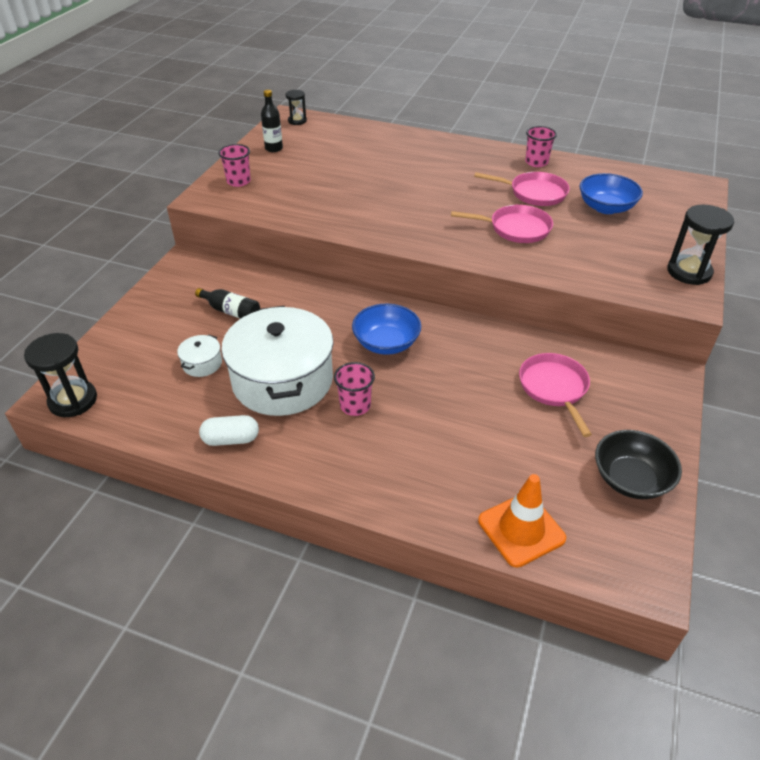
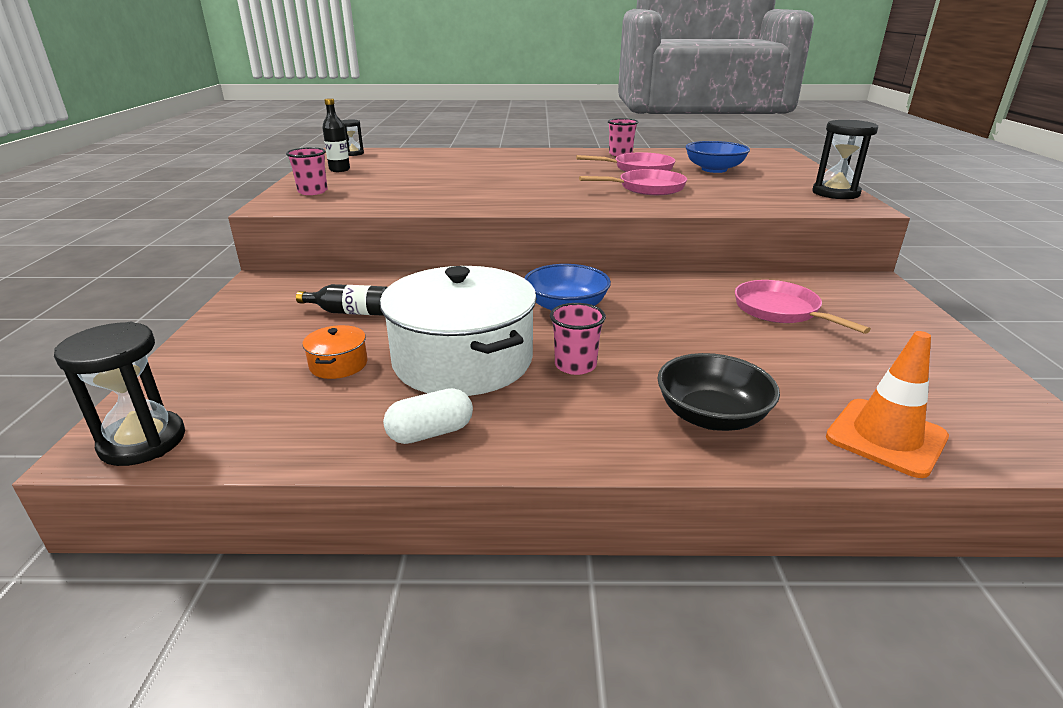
camera: 20 degrees left, 15 degrees down
white pot [177,335,222,377] -> orange pot [302,325,367,379]
black bowl [595,430,682,499] -> black bowl moved to [657,353,780,431]

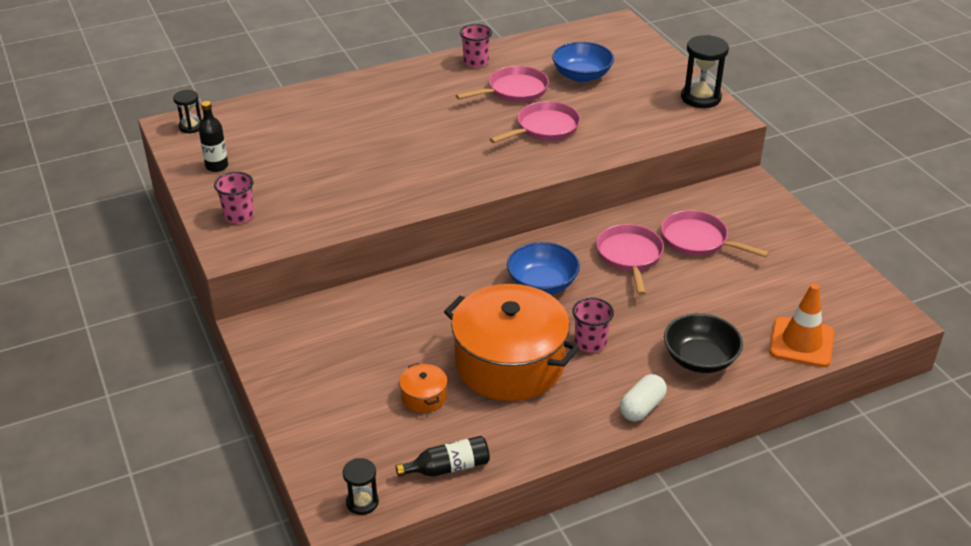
camera: 25 degrees left, 10 degrees up
black hourglass [54,322,185,466] -> black hourglass [343,458,379,515], size x0.58
black bottle [296,284,387,316] -> black bottle moved to [396,436,490,477]
white pot [380,266,537,396] -> orange pot [444,284,579,401]
white capsule [383,388,473,444] -> white capsule moved to [620,374,667,421]
none -> pink pan [596,224,664,295]

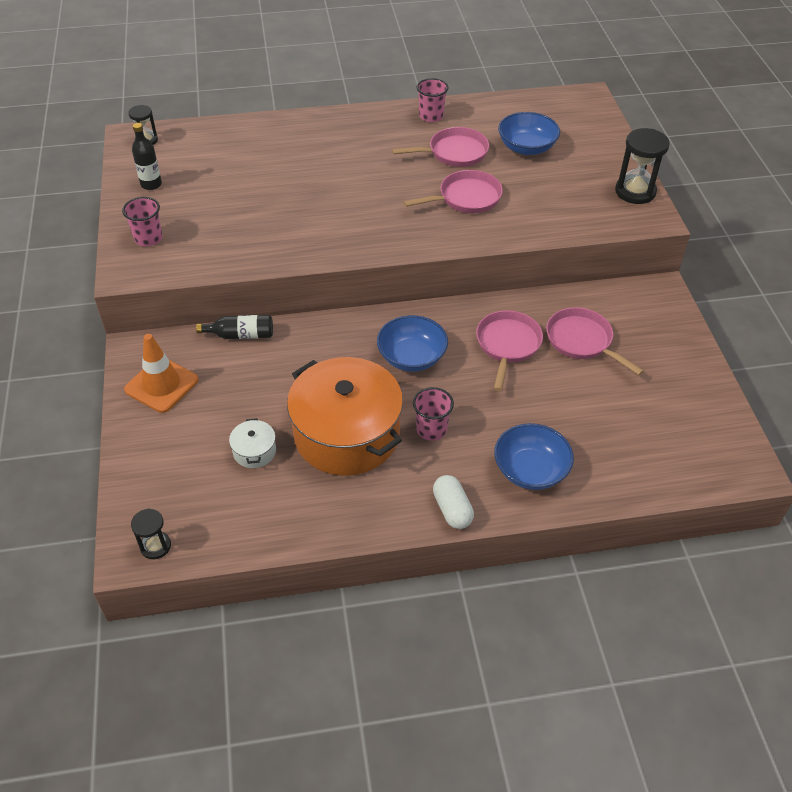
camera: 15 degrees right, 10 degrees up
black bottle [396,436,490,477] -> black bottle moved to [196,315,273,339]
orange pot [399,363,448,413] -> white pot [229,418,276,468]
white capsule [620,374,667,421] -> white capsule turned 75 degrees counterclockwise [433,475,474,529]
black bowl [664,313,743,373] -> blue bowl [494,423,574,490]
orange traffic cone [769,284,834,367] -> orange traffic cone moved to [124,334,198,413]

